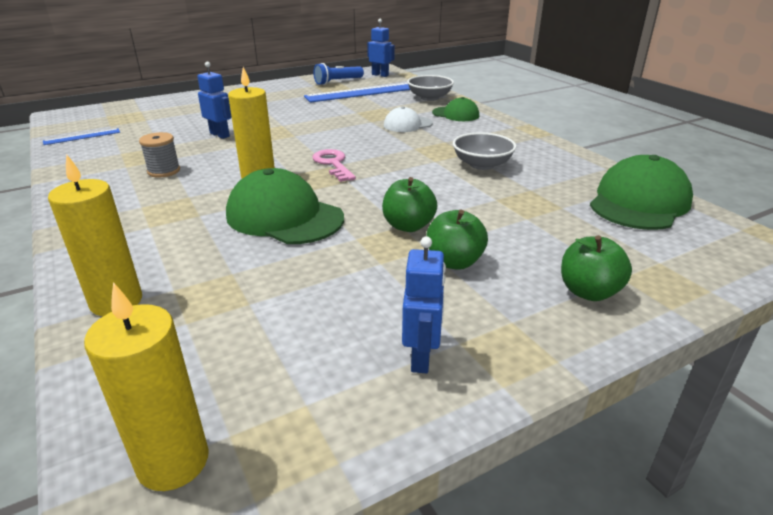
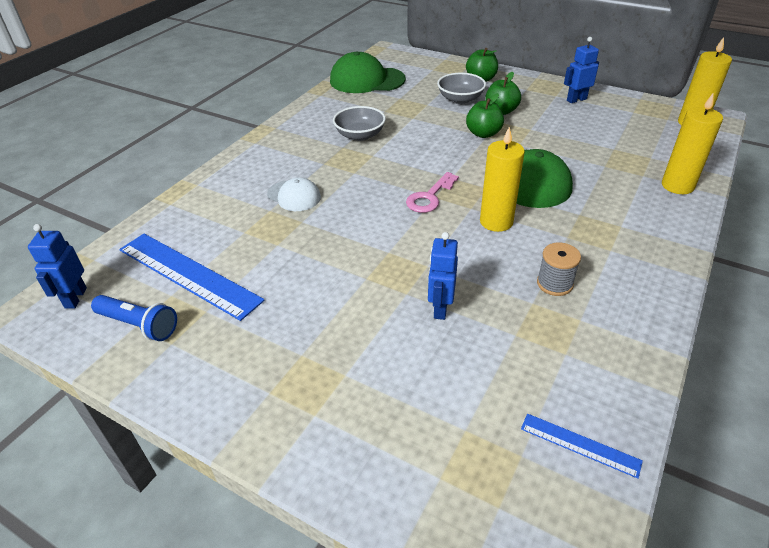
camera: 120 degrees left, 10 degrees up
grey bowl [407,75,454,101] -> grey bowl moved to [437,73,486,104]
green cap [432,97,479,121] -> none

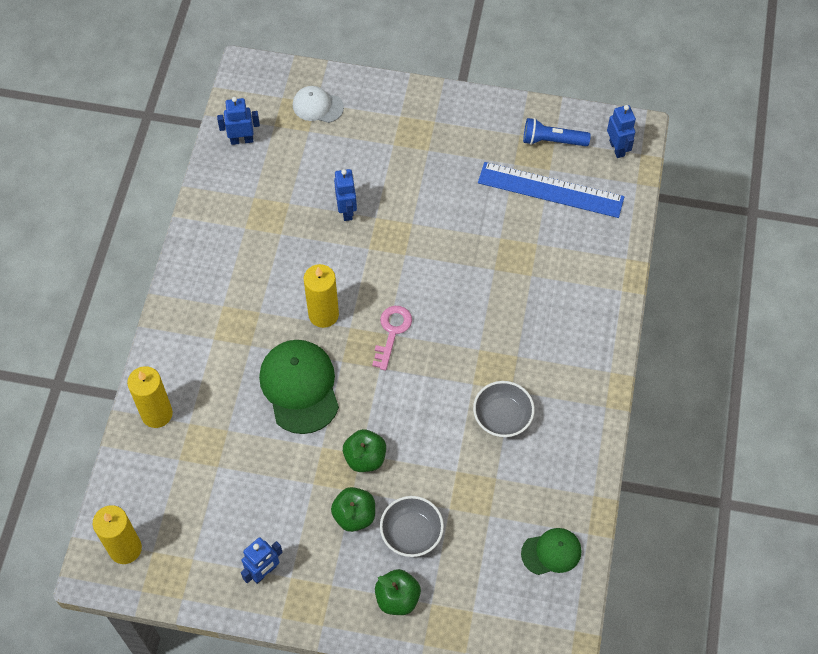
camera: 160 degrees right, 20 degrees up
white cap [267,178,321,211] -> white cap moved to [293,86,344,123]
green cap [330,52,406,93] -> green cap [521,528,582,575], size x0.57
blue ruler [521,414,643,479] -> blue robot [217,97,260,145]
grey spool [537,242,581,296] -> none

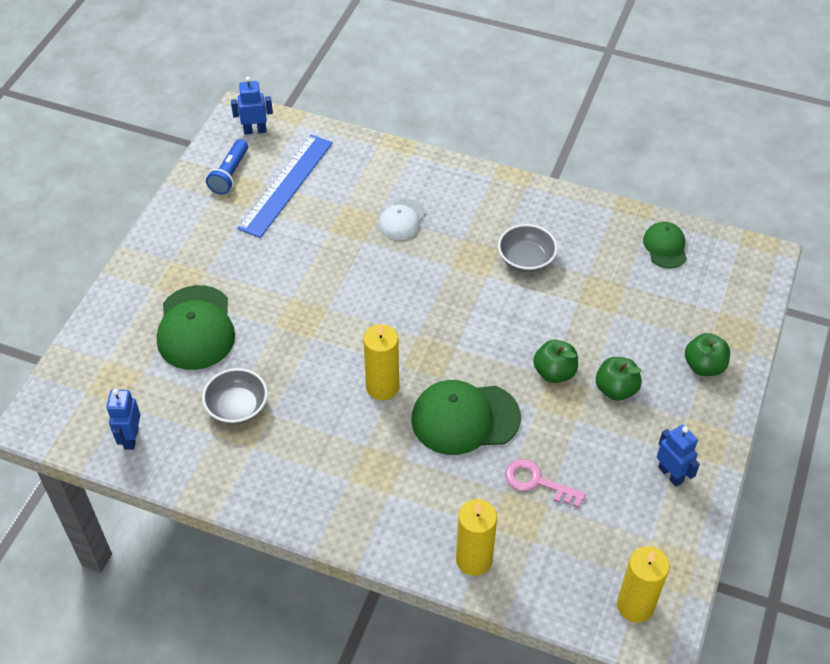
camera: 80 degrees left, 10 degrees down
white cap [293,86,344,123] -> white cap moved to [379,199,426,240]
blue robot [334,169,357,221] -> none
pink key [372,306,412,371] -> pink key moved to [505,459,586,508]
grey bowl [380,496,444,557] -> grey bowl moved to [202,368,268,424]
none -> green cap [157,285,235,370]

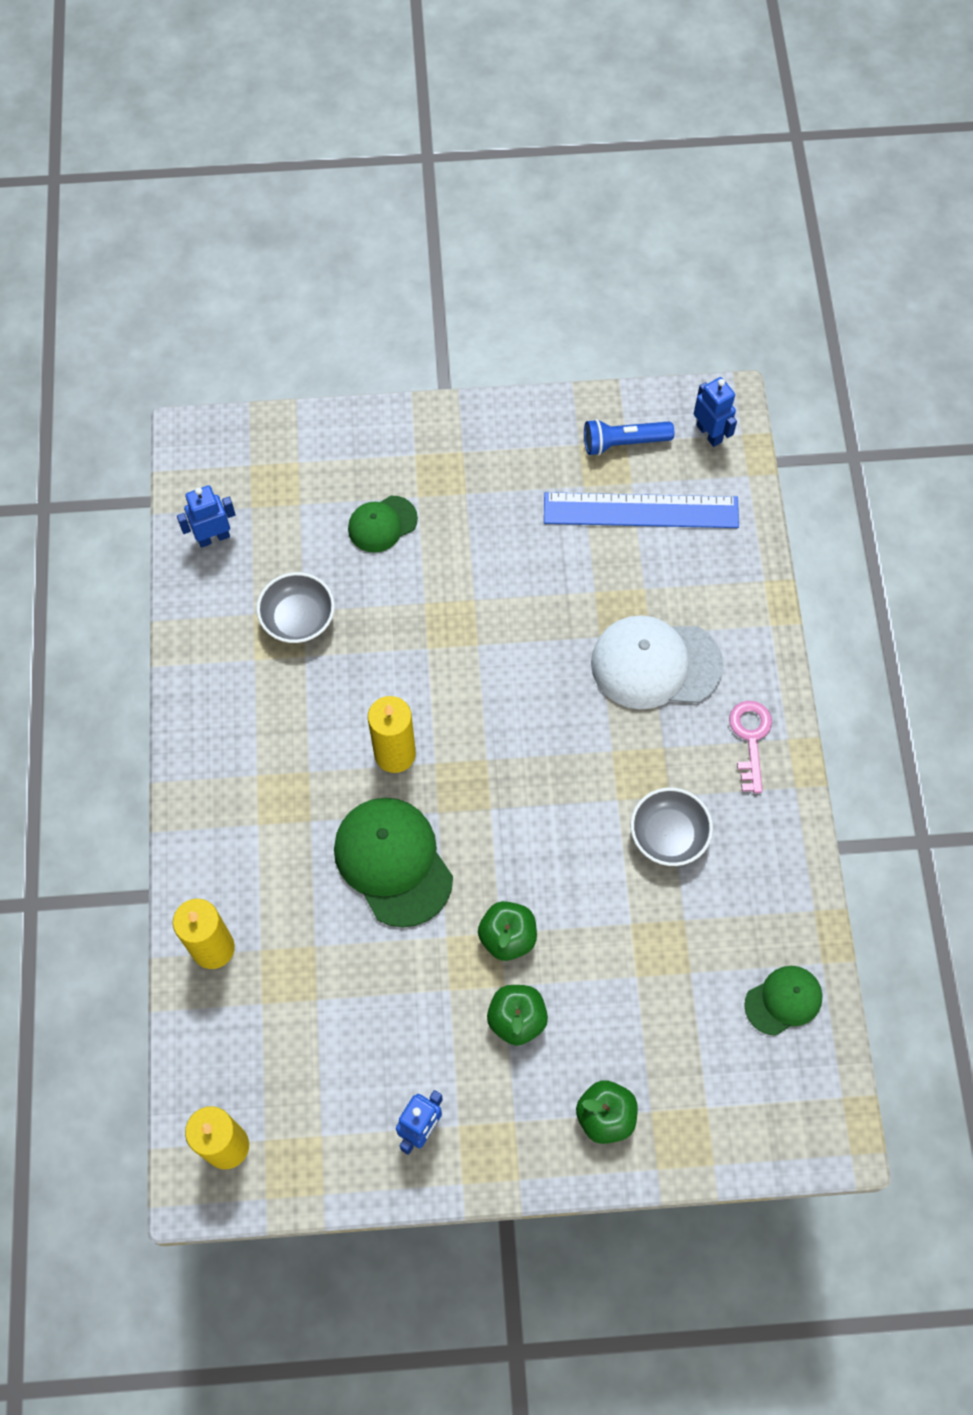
camera: 65 degrees right, 15 degrees up
green cap [157,285,235,370] -> green cap [348,496,418,553], size x0.57
white cap [379,199,426,240] -> white cap [591,615,723,709], size x1.76
pink key [505,459,586,508] -> pink key moved to [729,701,772,793]

